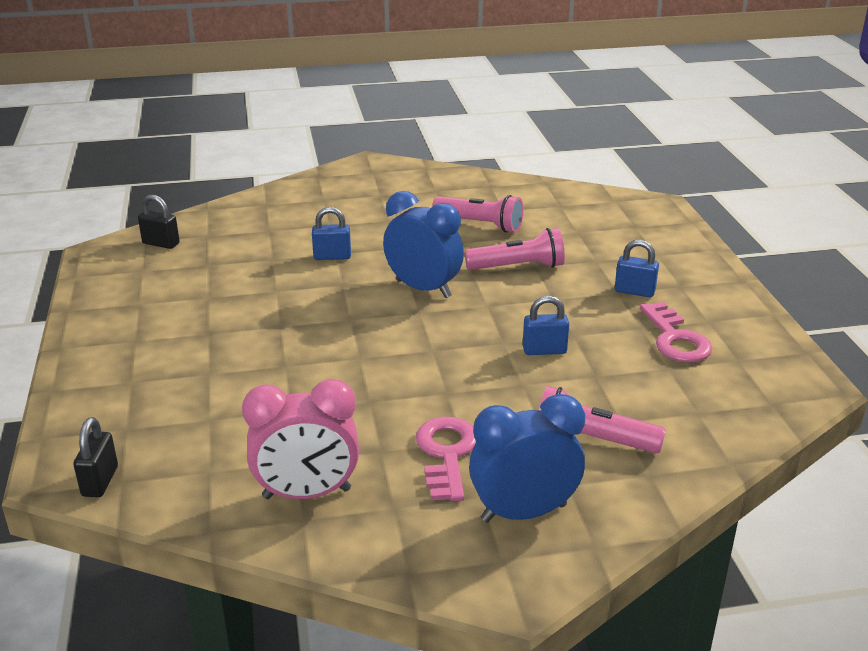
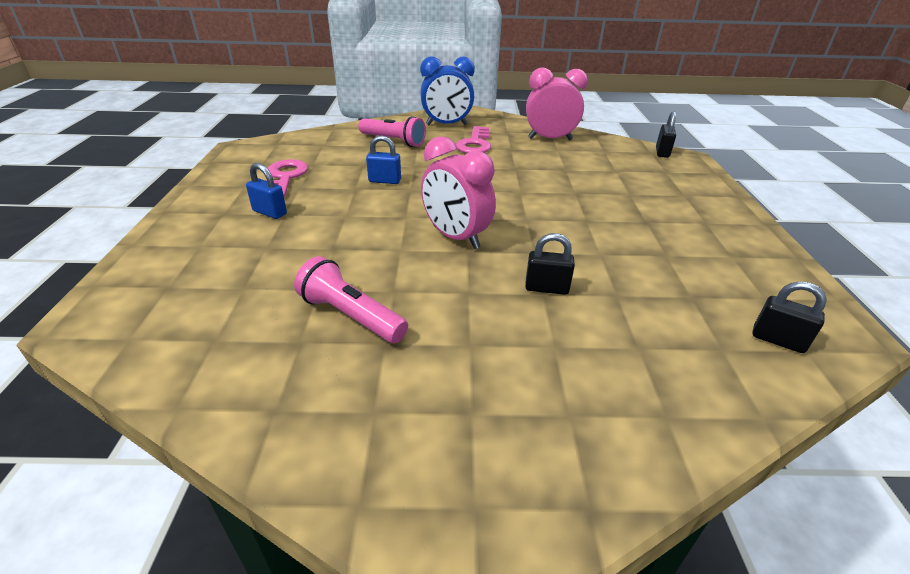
camera: 170 degrees left, 5 degrees up
blue padlock [312,207,351,260] -> black padlock [525,233,575,295]
blue clock [383,191,464,298] -> pink clock [421,136,496,249]
pink flashlight [465,228,565,270] -> none

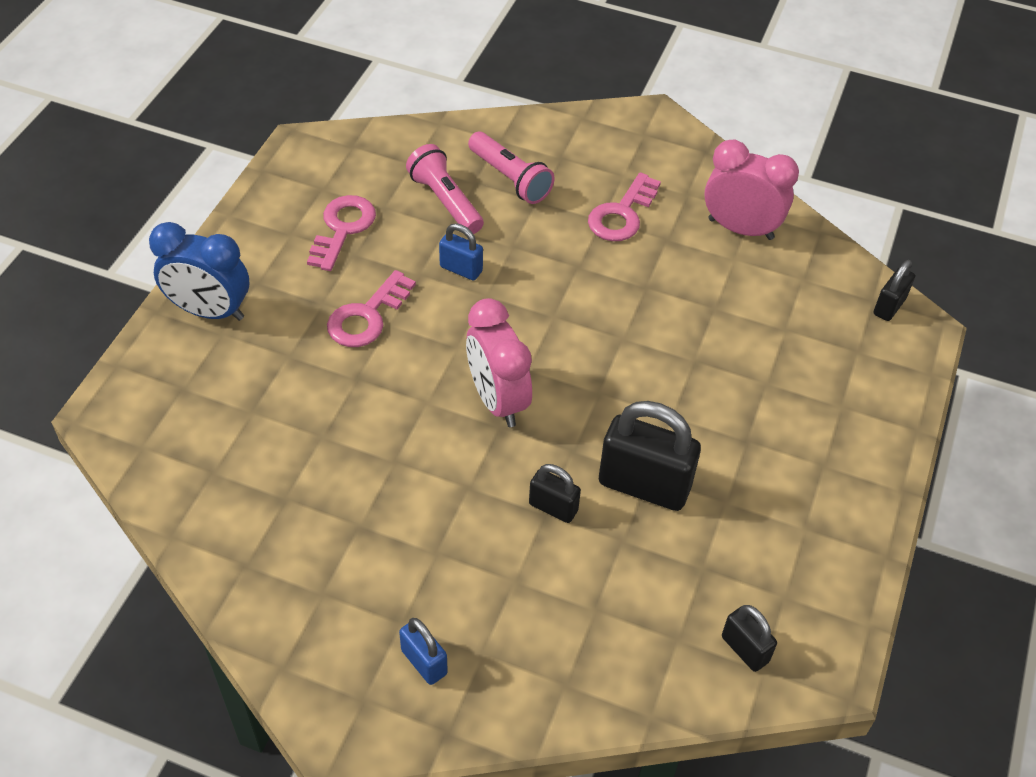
camera: 20 degrees right, 15 degrees up
blue padlock [246,163,287,219] -> blue padlock moved to [399,618,448,685]
pink flashlight [294,256,408,343] -> pink flashlight moved to [406,144,484,234]
blue clock [420,57,475,125] -> blue clock moved to [149,222,249,321]
none -> pink key [327,270,416,347]
none -> black padlock [599,401,701,511]

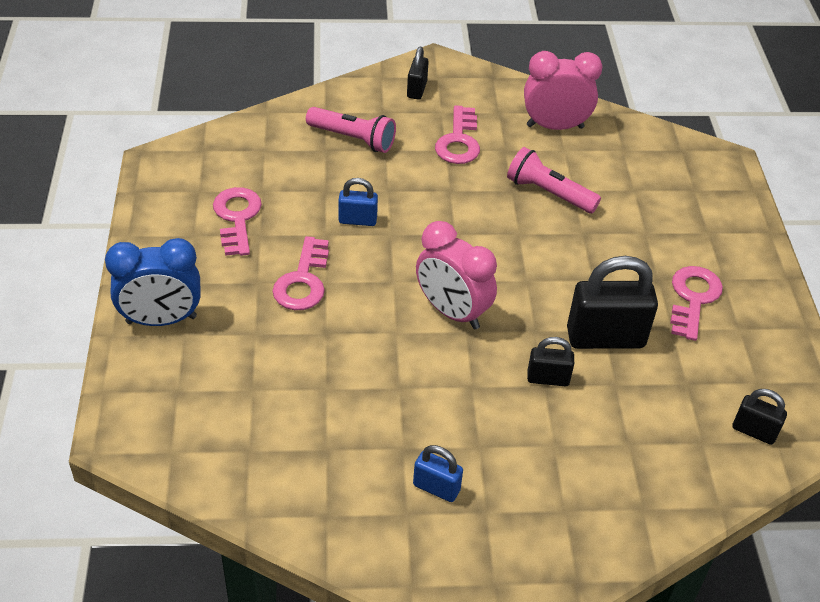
camera: 25 degrees left, 5 degrees down
blue padlock [399,618,448,685] -> blue padlock moved to [413,445,463,502]
pink flashlight [406,144,484,234] -> pink flashlight moved to [507,147,601,213]
black padlock [874,260,915,321] -> black padlock moved to [407,47,429,100]
none -> pink key [670,266,723,341]

